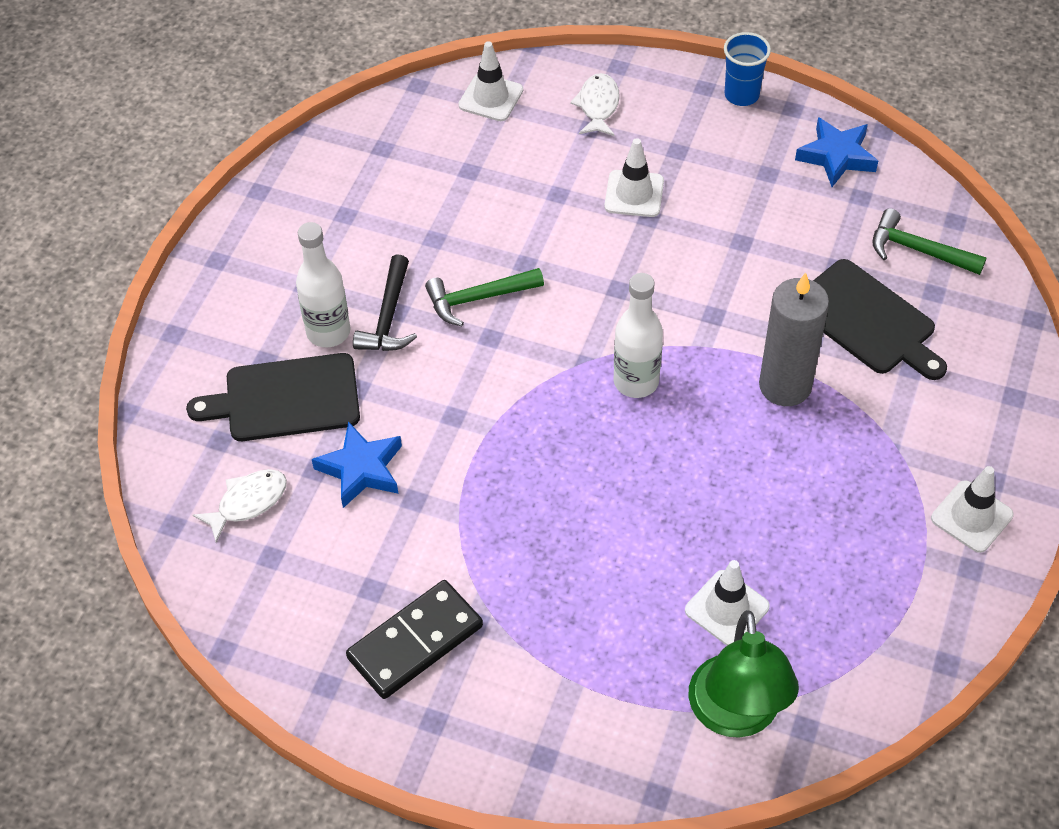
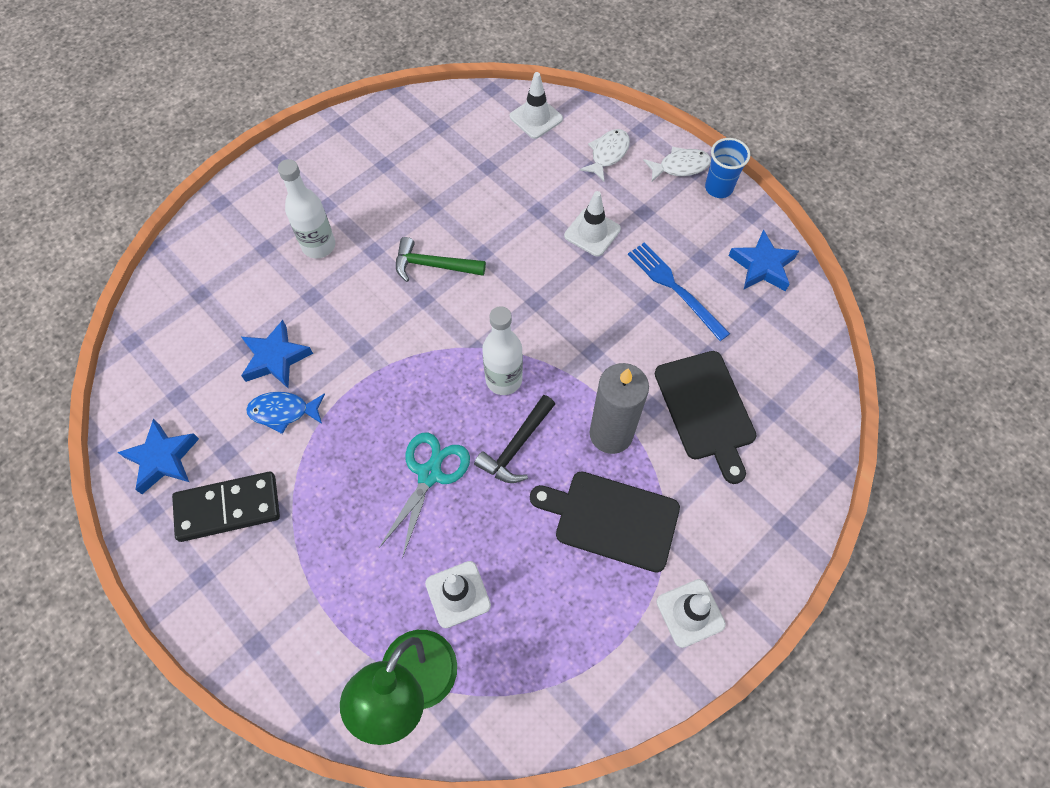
camera: 25 degrees right, 10 degrees up
black cutting board [186,353,360,441] -> black cutting board moved to [530,472,680,572]
white fish [193,469,287,543] -> white fish moved to [643,147,711,182]
black hammer [353,254,417,351] -> black hammer moved to [474,395,555,483]
green hammer [872,208,987,275] -> none
none -> blue star [117,419,199,494]
none -> blue fish [246,392,325,434]
none -> turquoise scissors [379,433,470,559]
none -> blue fork [628,242,730,341]

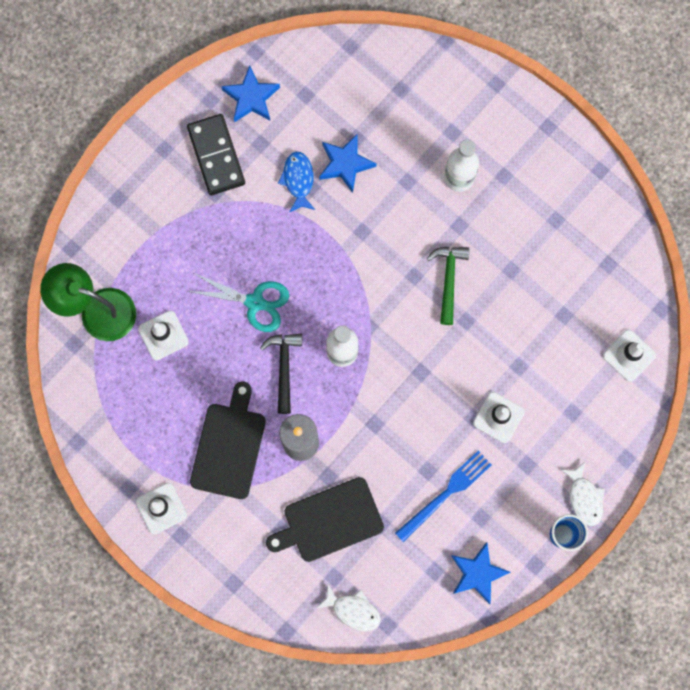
camera: 85 degrees right, 15 degrees up
black hammer [474,395,555,483] -> black hammer turned 60 degrees clockwise [260,334,302,414]
white fish [580,129,630,181] -> white fish moved to [317,584,381,631]

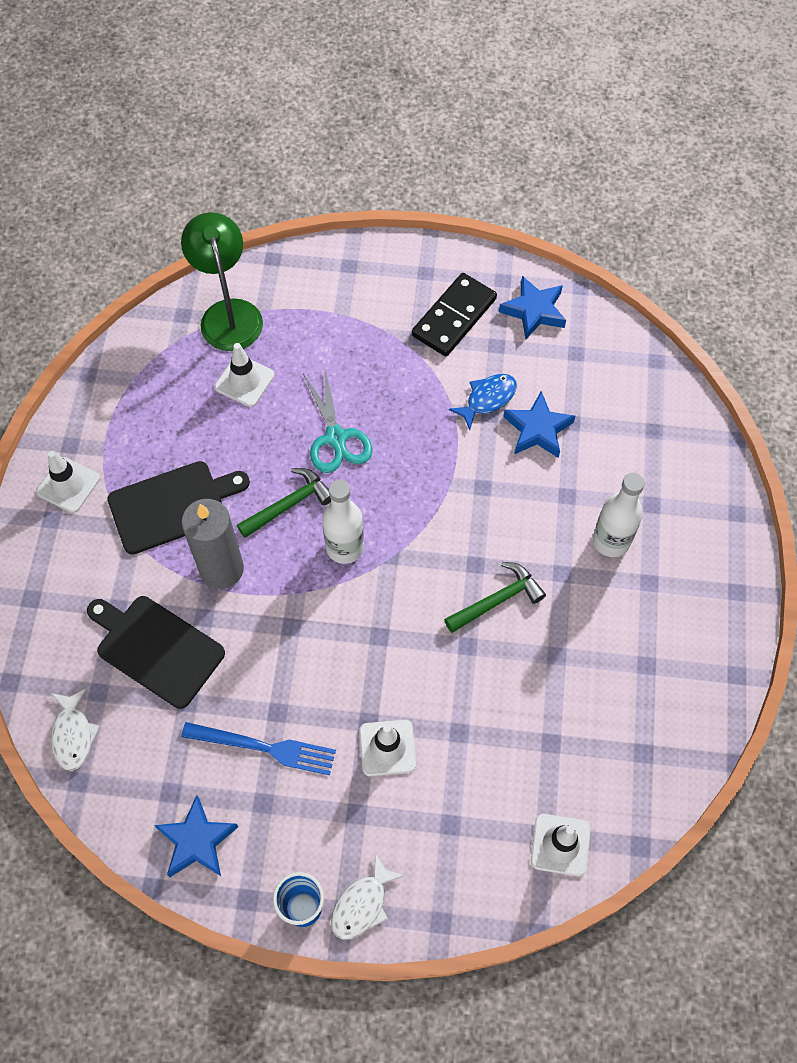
camera: 55 degrees right, 15 degrees down
black hammer [260,334,302,414] -> green hammer [237,468,331,538]

